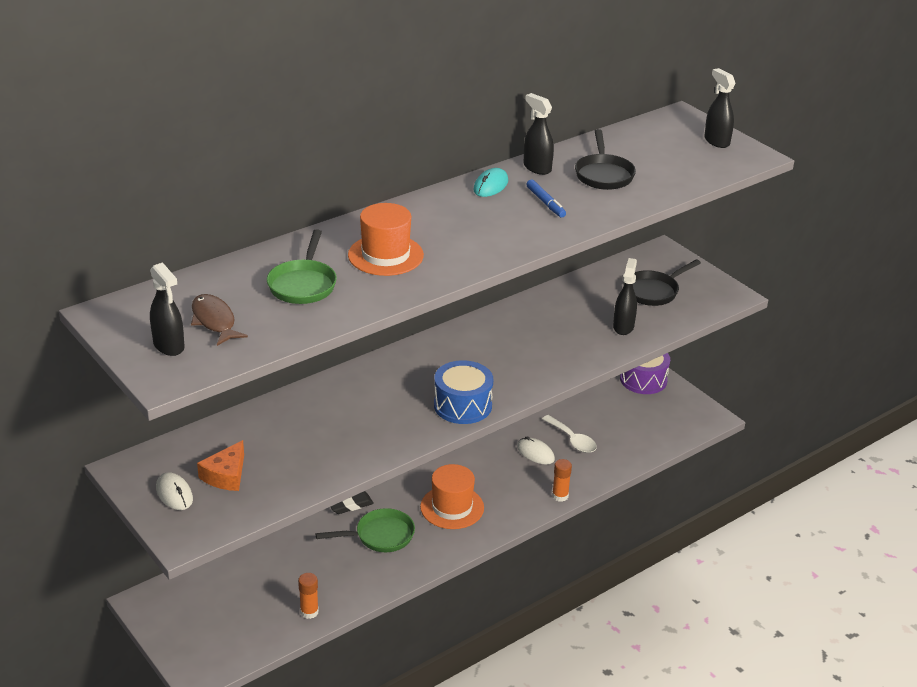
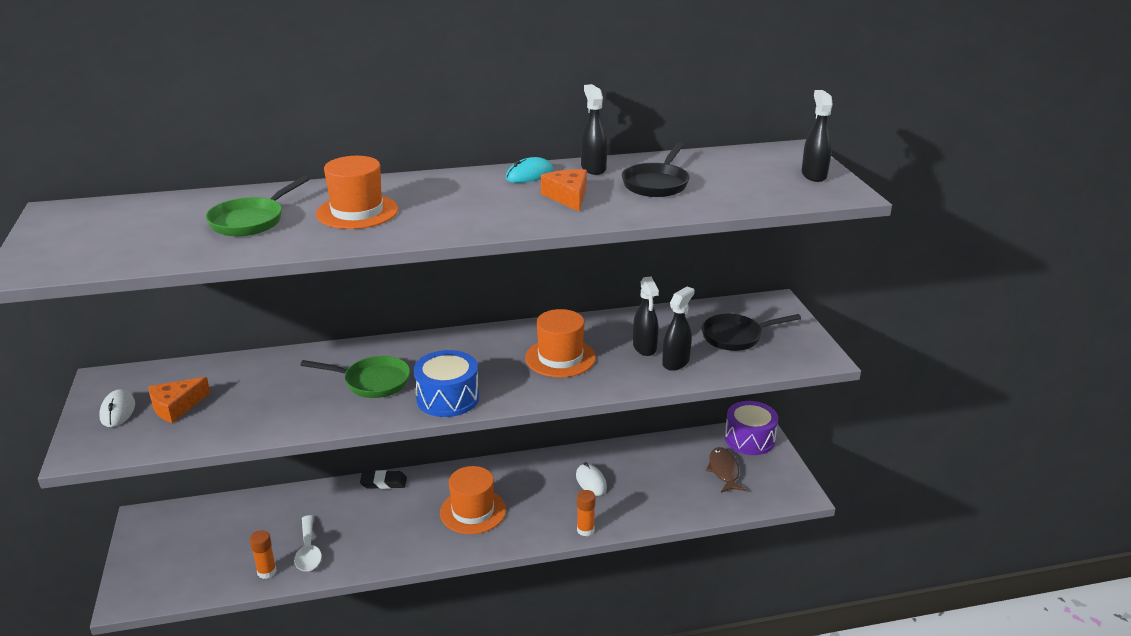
camera: 25 degrees right, 5 degrees down
black spray bottle [150,262,185,356] -> black spray bottle moved to [633,277,659,356]
brown fish [191,294,248,346] -> brown fish moved to [706,447,746,493]
green pan [316,508,415,552] -> green pan moved to [301,356,411,398]
blue marker [526,180,566,218] -> orange cheese [541,169,587,211]
white spoon [542,415,597,453] -> white spoon moved to [294,515,322,571]
none -> orange hat [525,309,596,378]

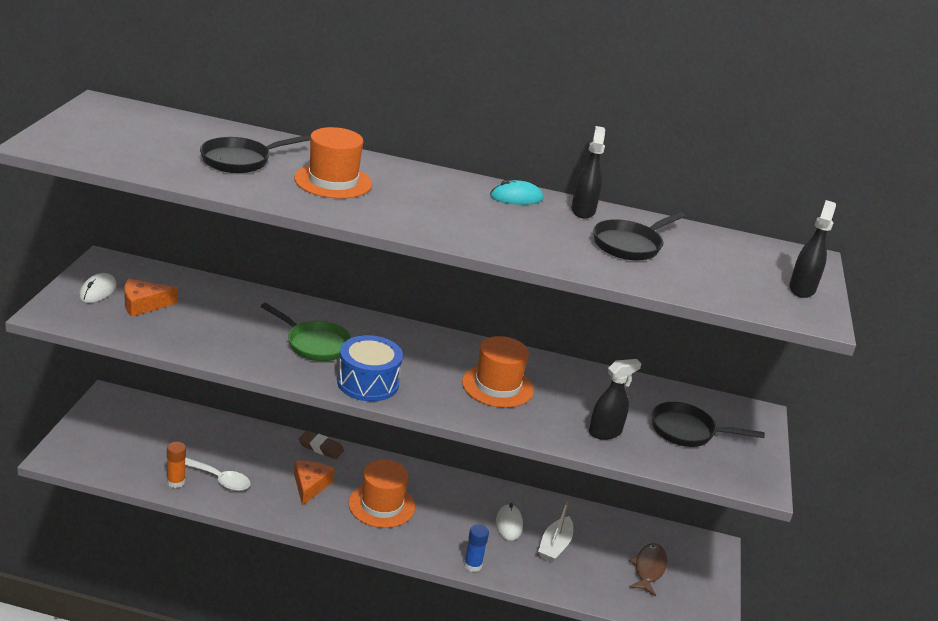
camera: 20 degrees right, 0 degrees up
green pan [206,176,309,236] -> black pan [200,135,310,173]
white spoon [294,515,322,571] -> white spoon turned 75 degrees counterclockwise [185,457,250,491]
black eraser [360,470,407,489] -> brown eraser [299,430,344,459]
orange cheese [541,169,587,211] -> orange cheese moved to [294,461,335,506]
orange glue stick [577,490,596,536] -> blue glue stick [464,524,489,572]
black spray bottle [633,277,659,356] -> none
purple drum [725,401,778,455] -> none
none -> white boat [538,501,573,562]

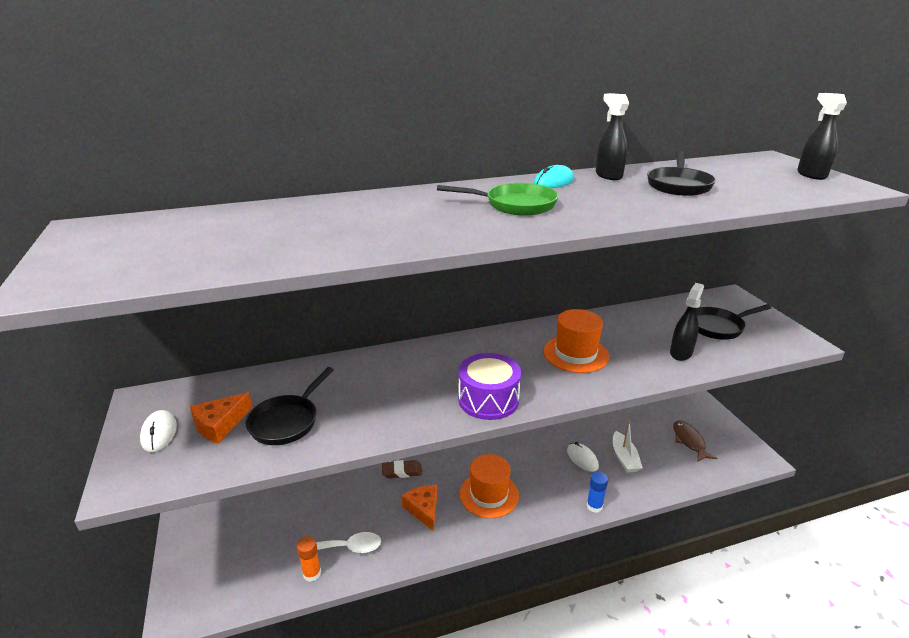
camera: 25 degrees left, 0 degrees up
black pan [200,135,310,173] -> black pan moved to [245,367,334,445]
green pan [261,303,352,361] -> green pan moved to [437,183,558,216]
orange hat [294,127,372,199] -> none
blue drum [337,335,403,402] -> purple drum [458,353,521,420]

